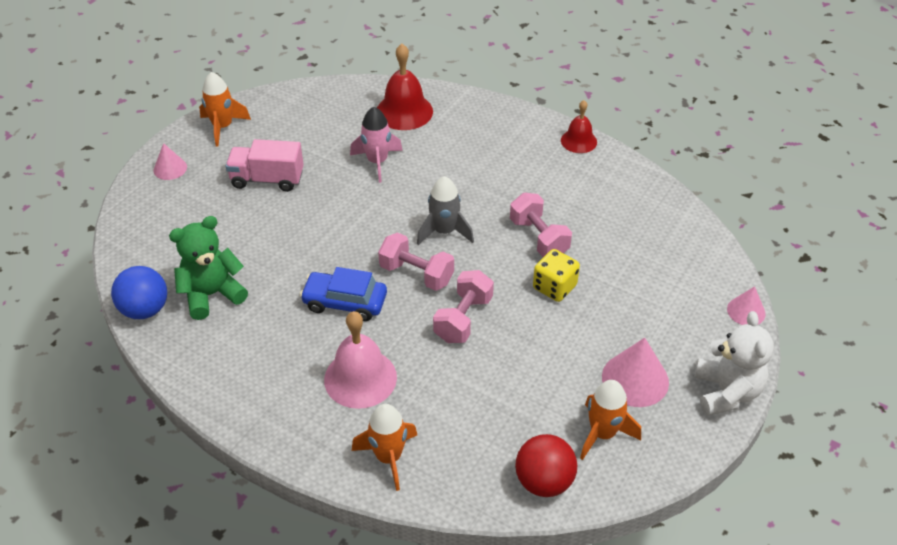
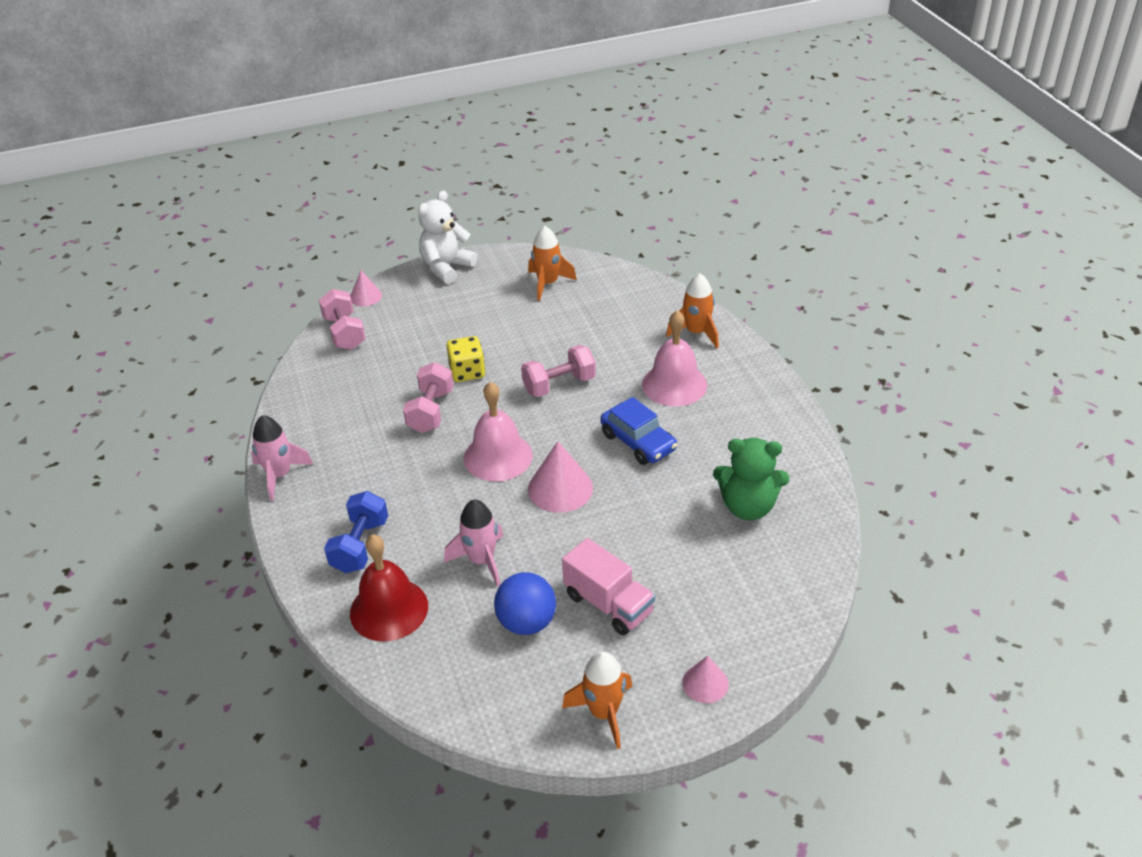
camera: 140 degrees left, 5 degrees down
blue ball [111,266,167,319] -> blue ball moved to [494,572,556,635]
pink dumbbell [378,232,454,291] -> pink dumbbell moved to [319,289,366,350]
grey rocket [417,176,474,245] -> pink bell [464,382,533,481]
red ball [515,434,577,497] -> none
red bell [561,100,597,153] -> pink rocket [251,415,314,501]
pink cone [602,338,669,407] -> pink cone moved to [528,441,593,513]
none -> blue dumbbell [324,491,388,573]

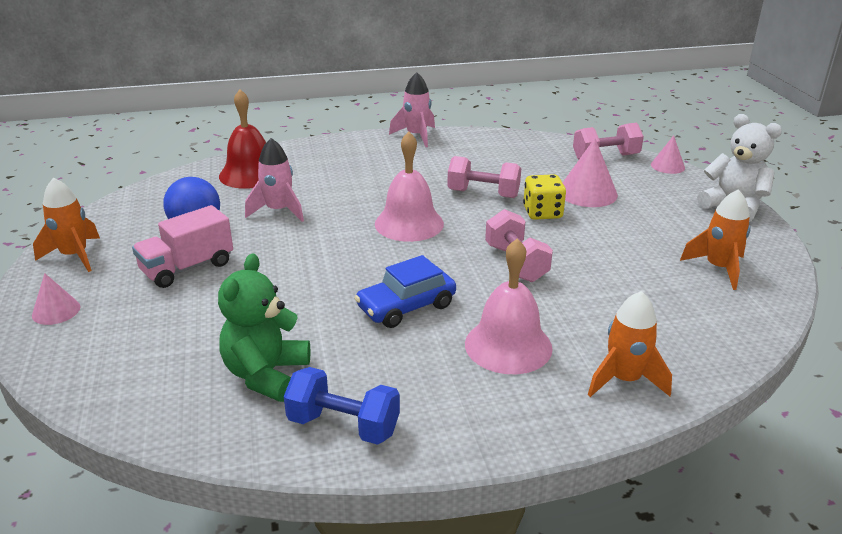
camera: 95 degrees right, 10 degrees down
blue dumbbell [324,491,388,573] -> blue dumbbell moved to [284,367,400,445]
pink cone [528,441,593,513] -> pink cone moved to [563,138,618,207]

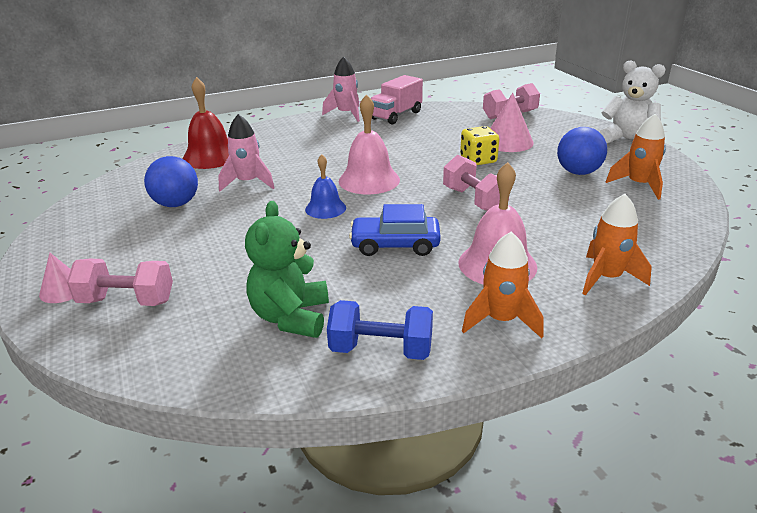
camera: 10 degrees left, 0 degrees up
orange rocket [33,178,100,272] -> orange rocket moved to [462,232,543,338]
pink truck [132,205,233,288] -> pink truck moved to [371,75,423,124]
blue car [355,255,456,328] -> blue car turned 45 degrees clockwise [349,204,441,256]
pink dumbbell [447,156,521,198] -> pink dumbbell moved to [67,259,173,306]
pink cone [651,135,685,174] -> none
none -> blue bell [305,154,346,219]
none -> blue ball [557,127,607,175]

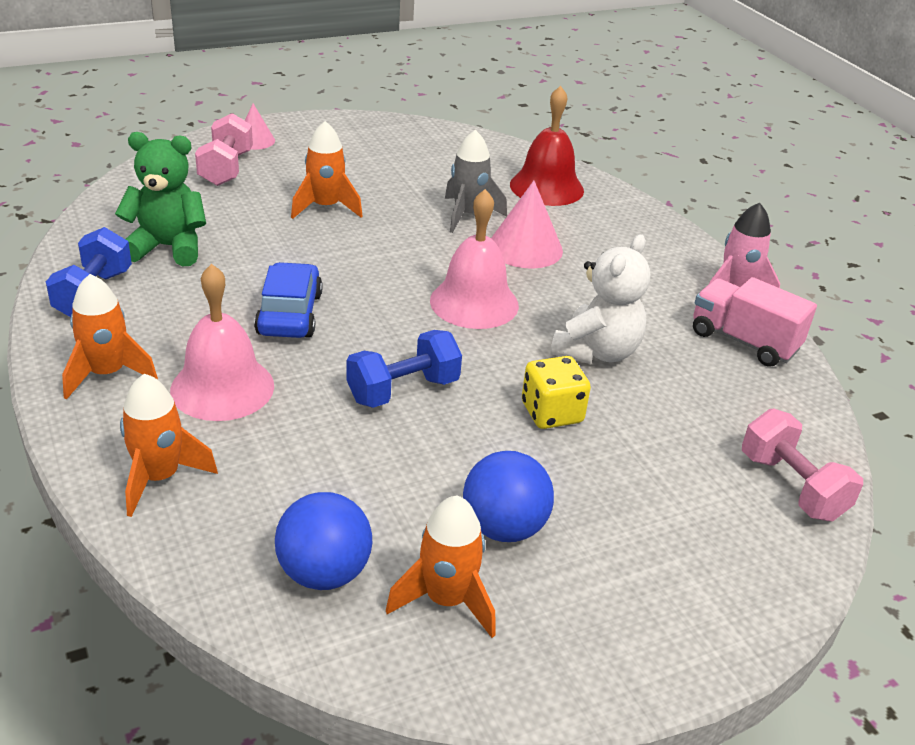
camera: 85 degrees right, 5 degrees up
blue ball [144,156,198,207] -> blue ball moved to [275,492,372,590]
pink rocket [218,114,275,191] -> grey rocket [445,130,507,233]
blue bell [305,154,346,219] -> none
pink dumbbell [443,155,509,211] -> blue dumbbell [347,330,462,408]
pink cone [490,93,534,152] -> pink cone moved to [491,181,563,269]
white teddy bear [600,60,666,143] -> white teddy bear moved to [550,234,650,364]
none -> orange rocket [291,121,363,219]

